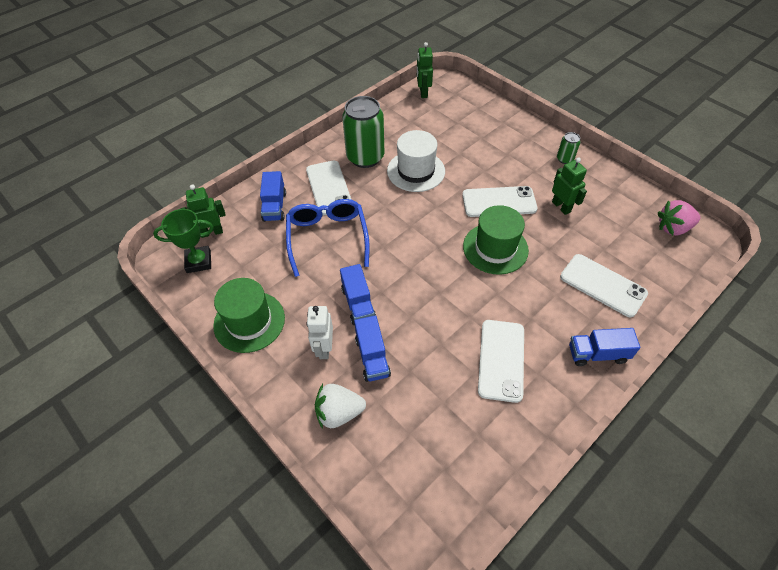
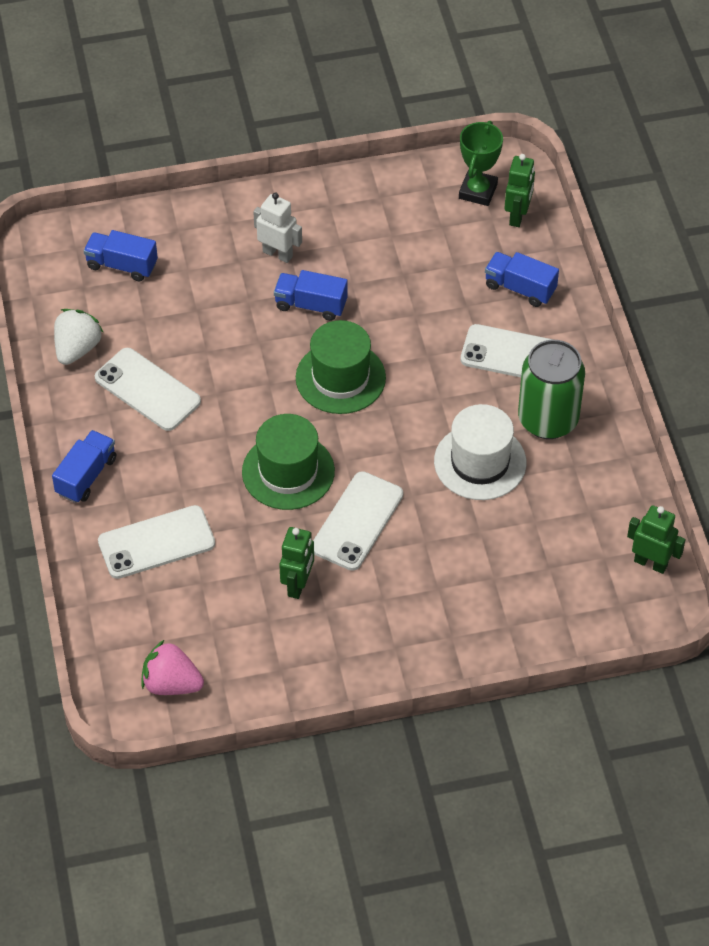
camera: 120 degrees right, 0 degrees up
green hat [213,278,285,353] -> green hat moved to [296,320,386,414]
blue glasses [286,199,370,277] -> none
white strawberry [315,384,366,429] -> white strawberry moved to [54,309,104,365]
blue truck [354,316,391,382] -> blue truck moved to [84,230,158,281]
green robot [552,157,587,215] -> green robot turned 75 degrees counterclockwise [279,527,314,599]
green can [557,132,580,164] -> none
pink strawberry [658,200,700,235] -> pink strawberry turned 90 degrees counterclockwise [141,639,204,695]

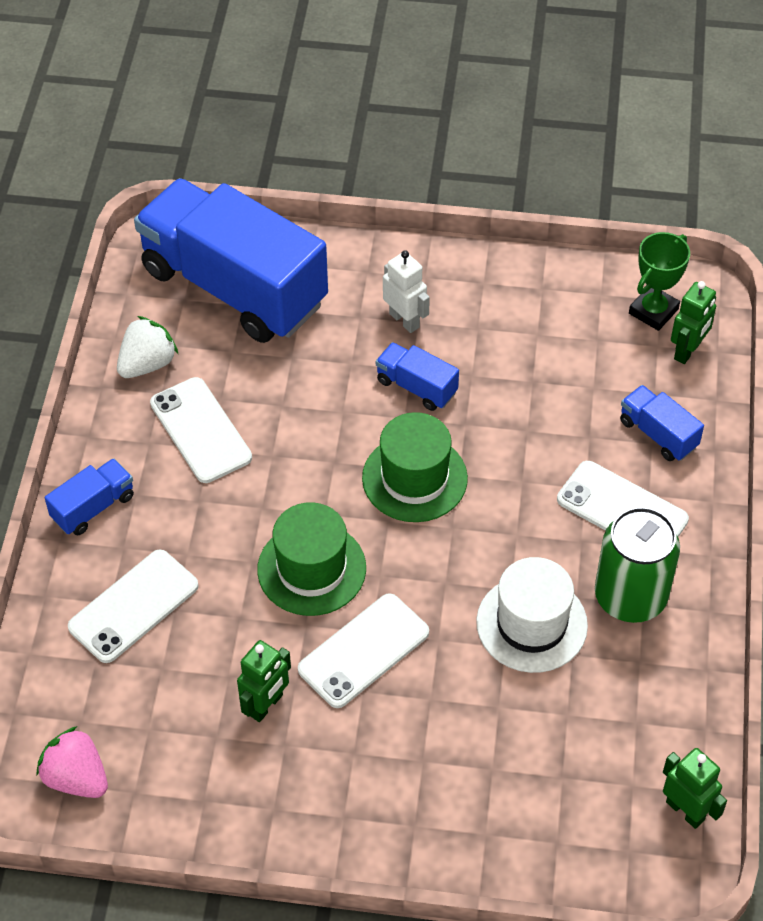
camera: 20 degrees right, 0 degrees up
blue truck [84,230,158,281] -> blue truck [134,178,328,343], size x2.45
white phone [98,505,215,579] -> white phone turned 45 degrees counterclockwise [68,549,199,663]

